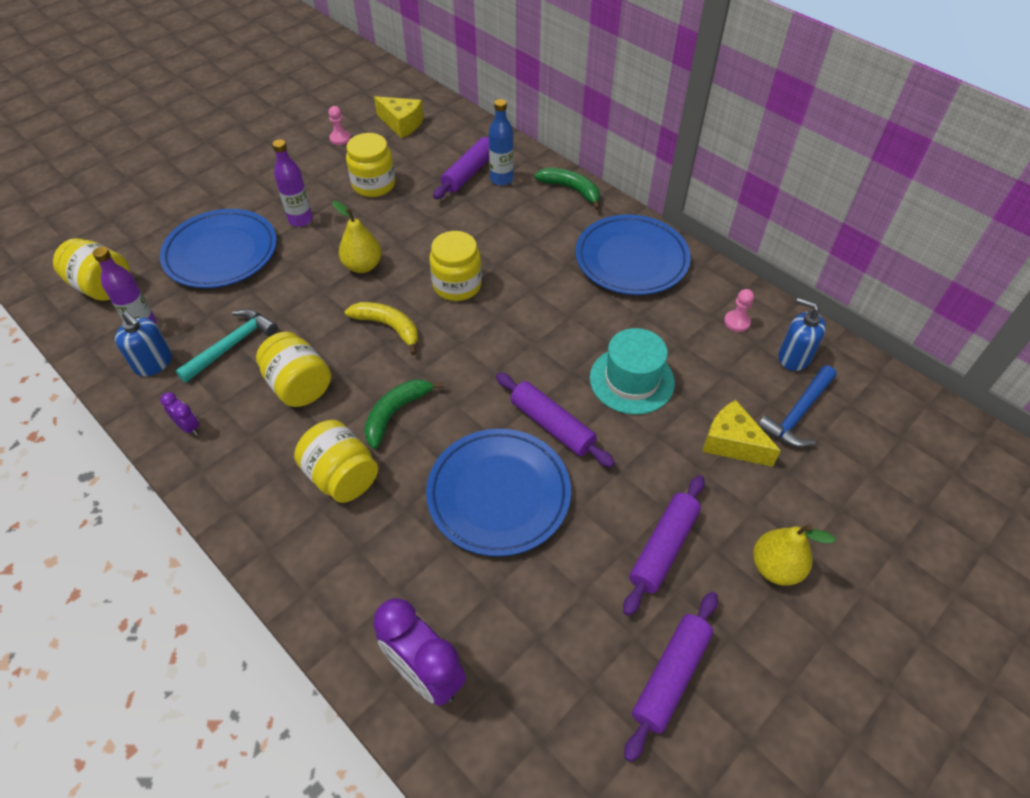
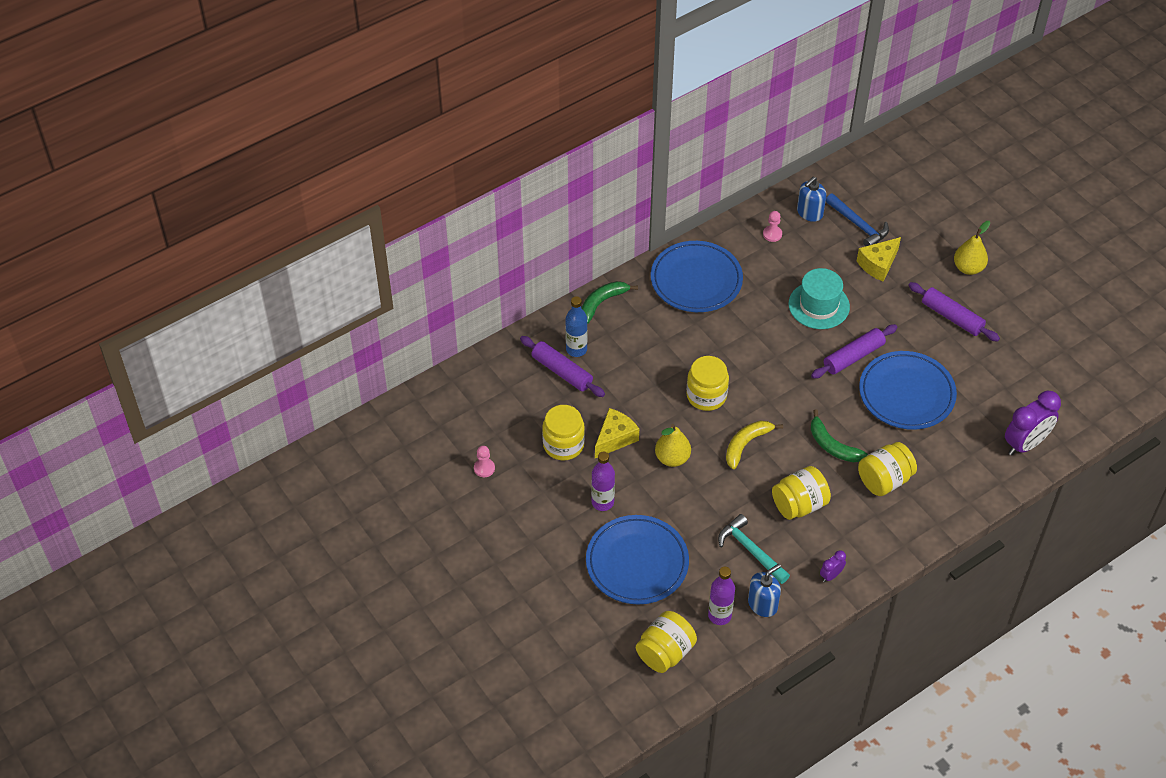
camera: 80 degrees left, 0 degrees up
yellow cheese [374,96,424,138] -> yellow cheese moved to [595,408,639,458]
purple rolling pin [624,592,718,762] -> none

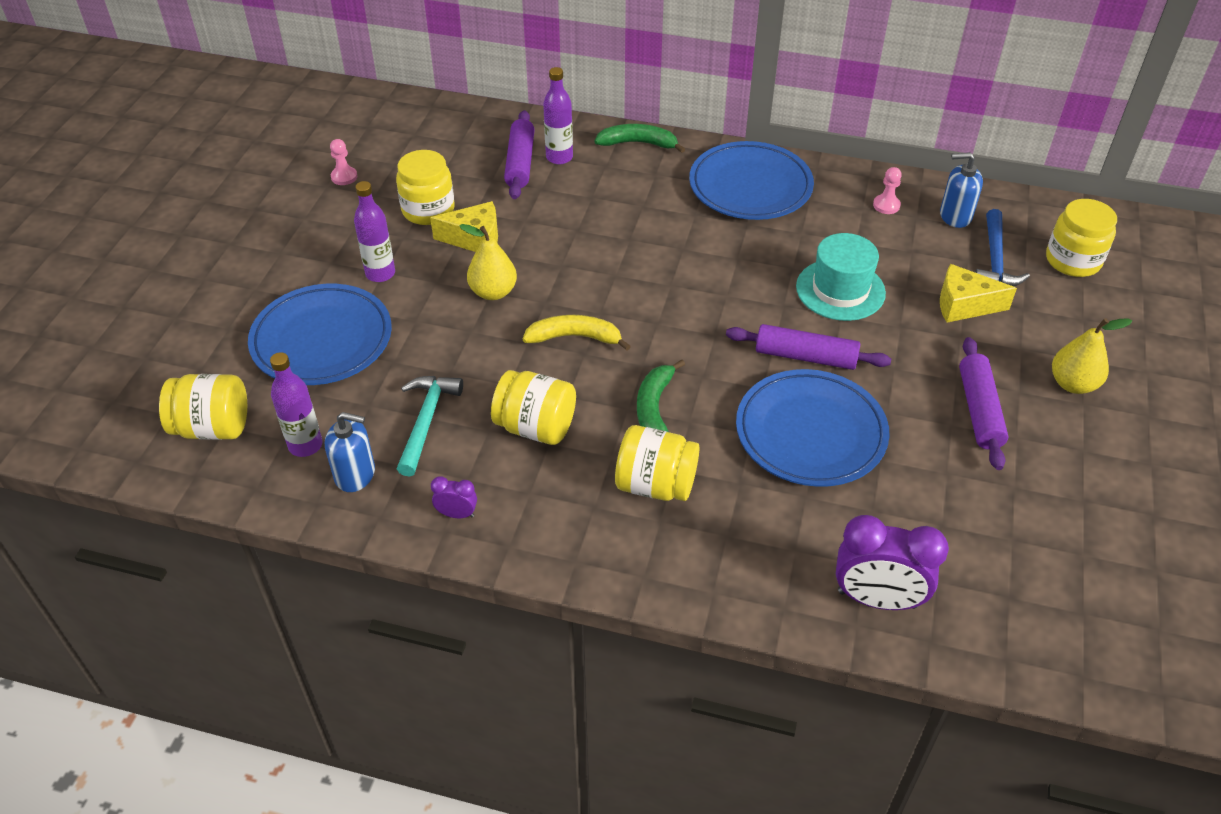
camera: 50 degrees right, 5 degrees down
blue bottle [565,296,588,357] -> purple bottle [543,67,573,164]
yellow jar [687,356,729,411] -> yellow jar moved to [1046,199,1117,277]

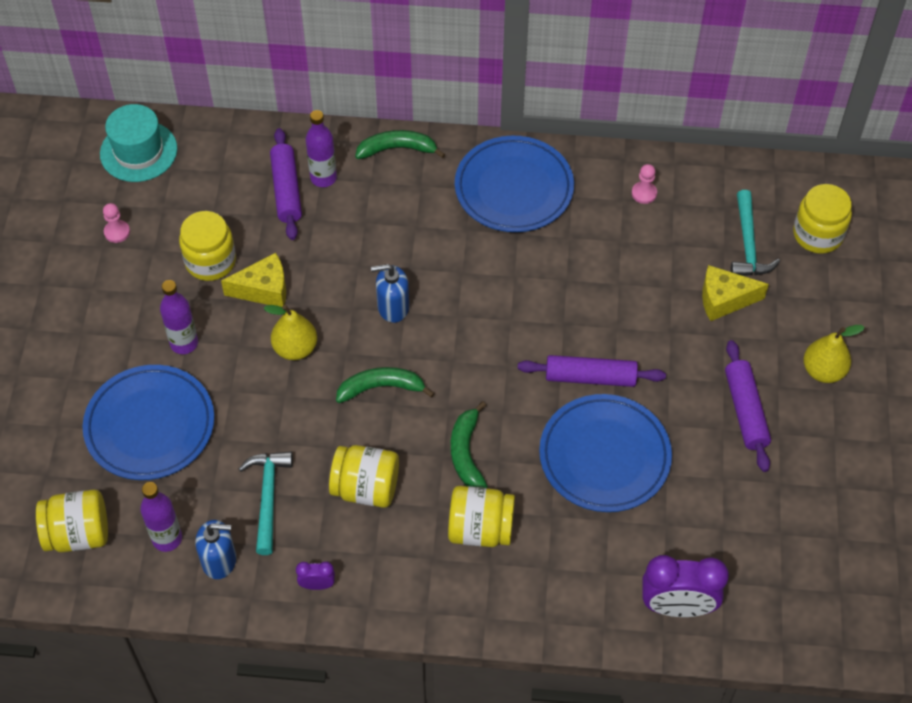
camera: 10 degrees left, 10 degrees up
yellow banana [523,315,631,350] -> green banana [336,367,435,403]
turquoise hat [796,233,886,321] -> turquoise hat moved to [100,104,177,182]
blue soap dispenser [940,152,983,228] -> blue soap dispenser moved to [371,264,409,323]
blue hammer [975,209,1030,286] -> turquoise hammer [731,190,780,276]

